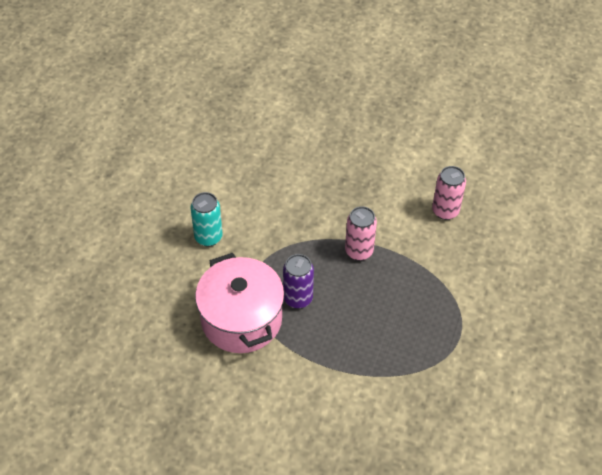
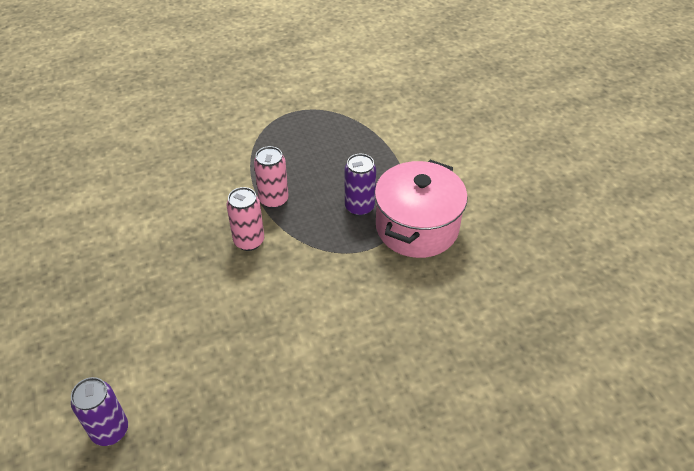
camera: 130 degrees left, 5 degrees down
turquoise can [191,192,223,247] -> none
pink can [432,166,466,220] -> pink can moved to [227,187,264,251]
none -> purple can [71,377,128,446]

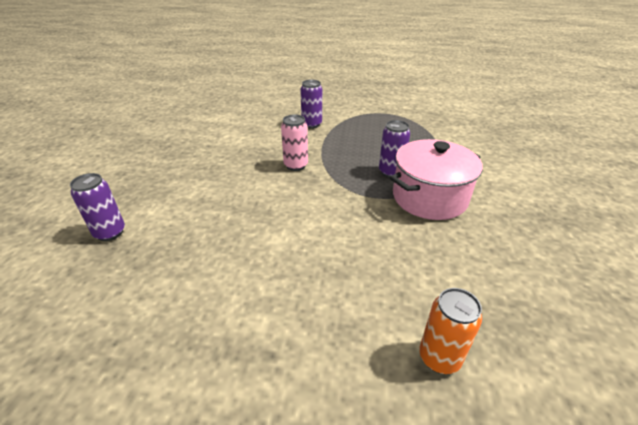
camera: 30 degrees right, 10 degrees down
pink can [254,146,289,209] -> none
none -> purple can [300,79,322,128]
none -> orange can [419,288,482,374]

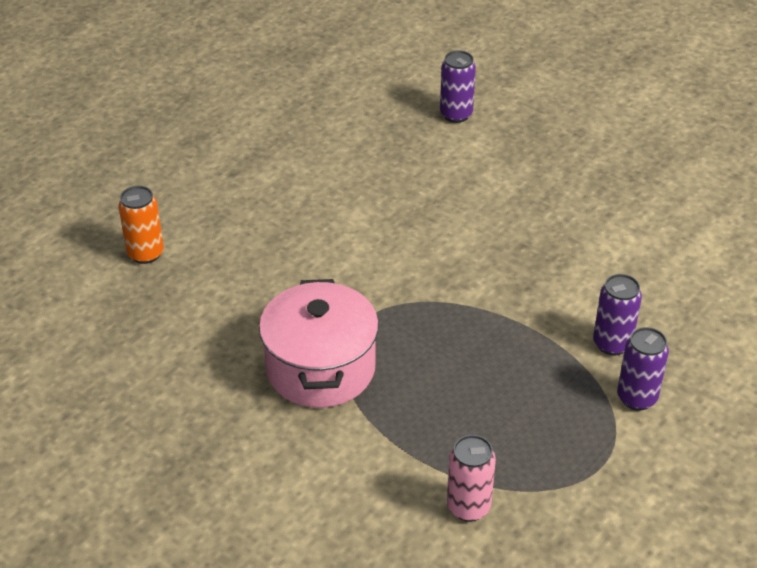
camera: 120 degrees right, 5 degrees up
pink can [281,114,308,171] -> pink can moved to [447,435,496,522]
purple can [379,120,410,178] -> purple can moved to [617,327,669,411]

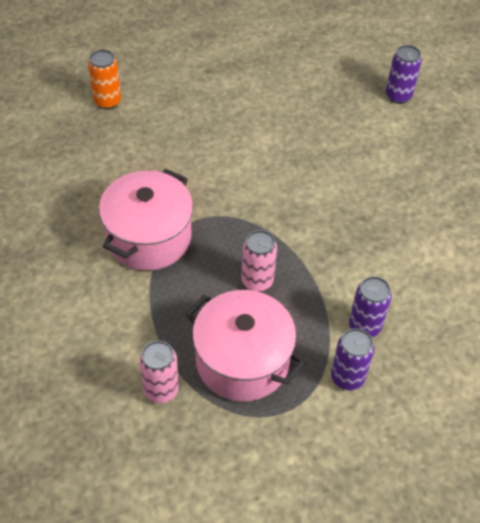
camera: 30 degrees right, 10 degrees up
none -> pink pot [186,290,305,402]
none -> pink can [241,230,277,292]

